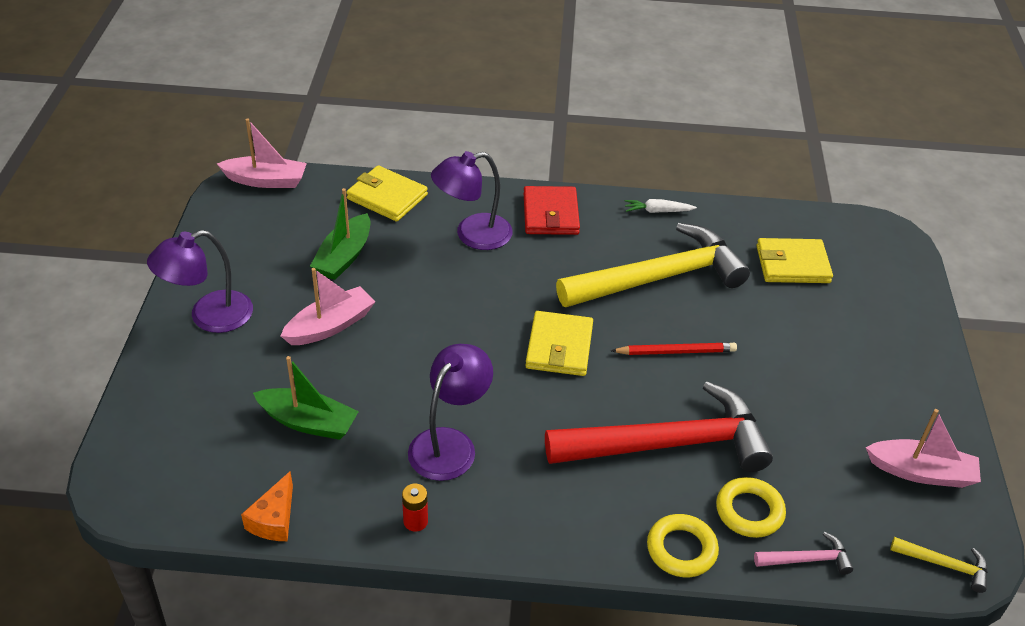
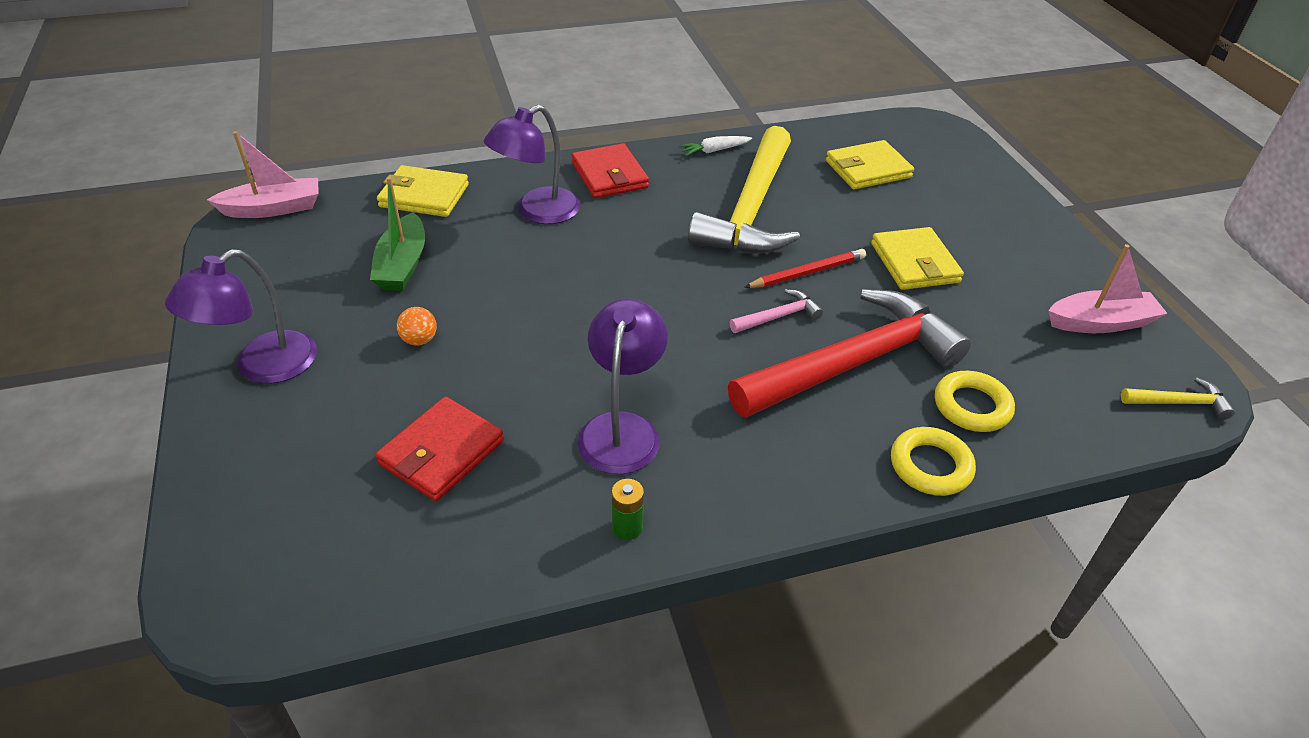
camera: 20 degrees left, 0 degrees up
orange cheese [241,471,293,541] -> none
green boat [253,356,359,440] -> red wallet [375,397,504,501]
pink boat [281,268,375,345] -> orange ball [397,307,437,346]
red battery [402,484,428,532] -> green battery [611,479,644,540]
yellow wallet [525,311,593,376] -> yellow wallet moved to [871,227,964,290]
yellow hammer [556,223,750,307] -> yellow hammer turned 150 degrees clockwise [688,126,800,253]
pink hammer [754,532,853,575] -> pink hammer moved to [730,289,823,333]

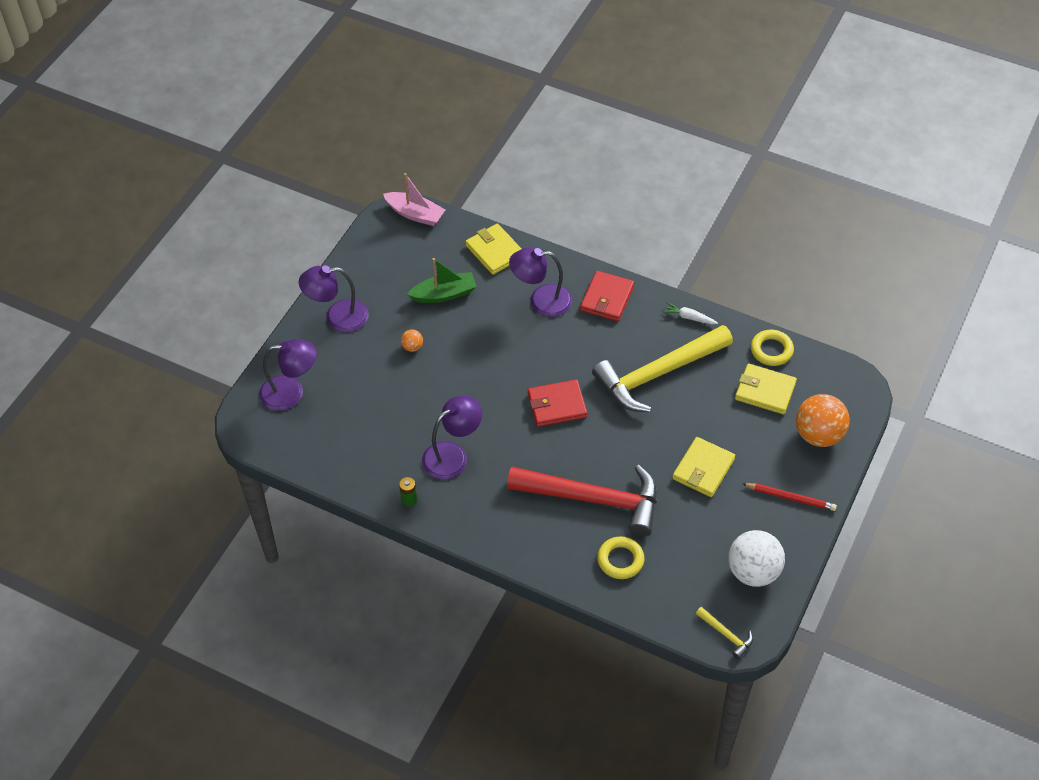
camera: 45 degrees right, 10 degrees up
green boat [370,177,425,291] -> green boat turned 150 degrees counterclockwise [407,258,477,303]
red wallet [375,397,504,501] -> red wallet moved to [528,379,587,427]
pink hammer [730,289,823,333] -> none
red pencil [744,249,866,288] -> red pencil moved to [742,483,837,511]
yellow ring [891,427,976,496] -> yellow ring moved to [751,330,794,366]
pink boat [1048,244,1168,333] -> white ball [728,530,785,587]
none -> purple lamp [259,339,317,411]
none -> orange ball [796,394,850,447]

